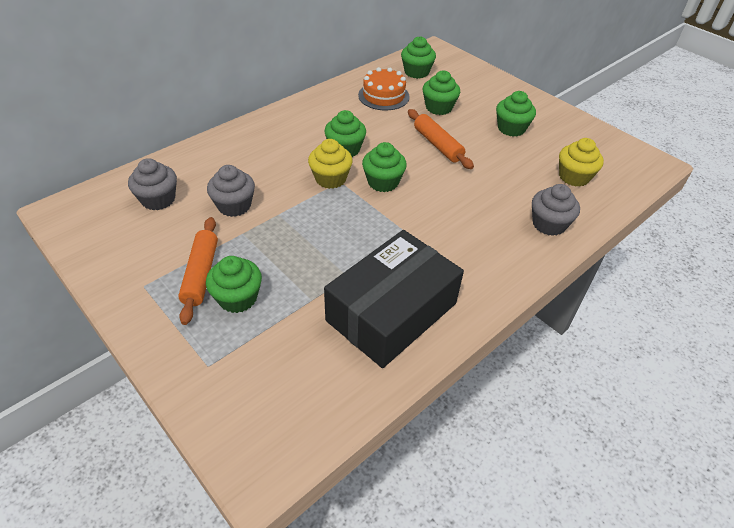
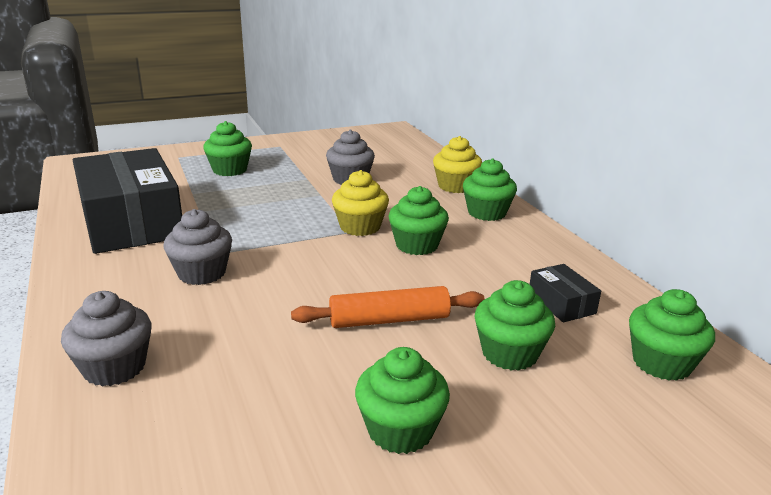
camera: 110 degrees right, 20 degrees down
grey cupcake [128,158,177,210] -> grey cupcake moved to [163,209,232,285]
orange rolling pin [178,217,218,325] -> none
orange cake [358,67,410,110] -> black box [530,264,601,322]
green cupcake [362,142,407,192] -> green cupcake moved to [463,159,517,221]
yellow cupcake [559,138,604,187] -> yellow cupcake moved to [433,136,482,193]

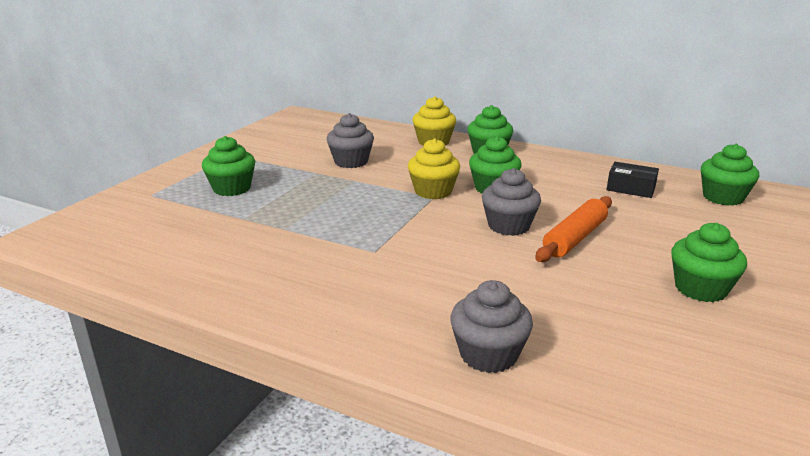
camera: 40 degrees left, 0 degrees up
black box [73,148,182,254] -> none
grey cupcake [163,209,232,285] -> grey cupcake moved to [482,168,541,236]
green cupcake [475,280,555,371] -> none

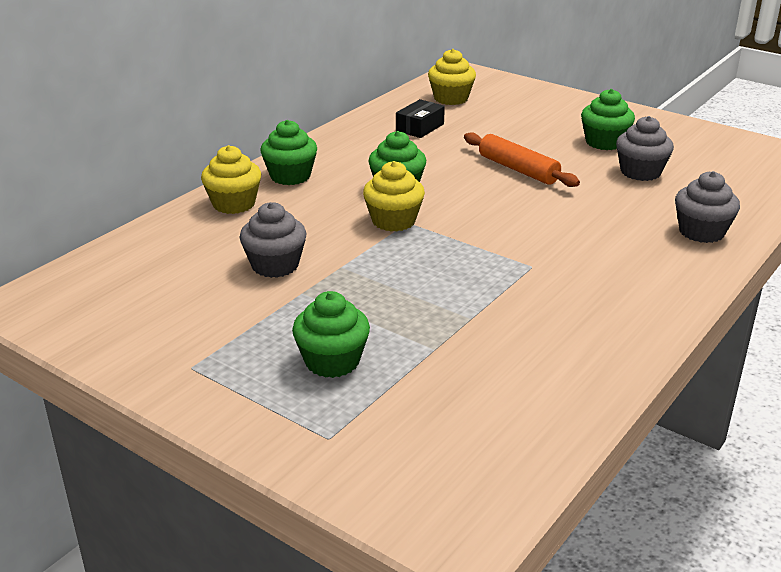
camera: 80 degrees left, 5 degrees up
grey cupcake [482,168,541,236] -> grey cupcake moved to [616,116,674,181]
green cupcake [701,144,759,206] -> yellow cupcake [428,49,476,105]

